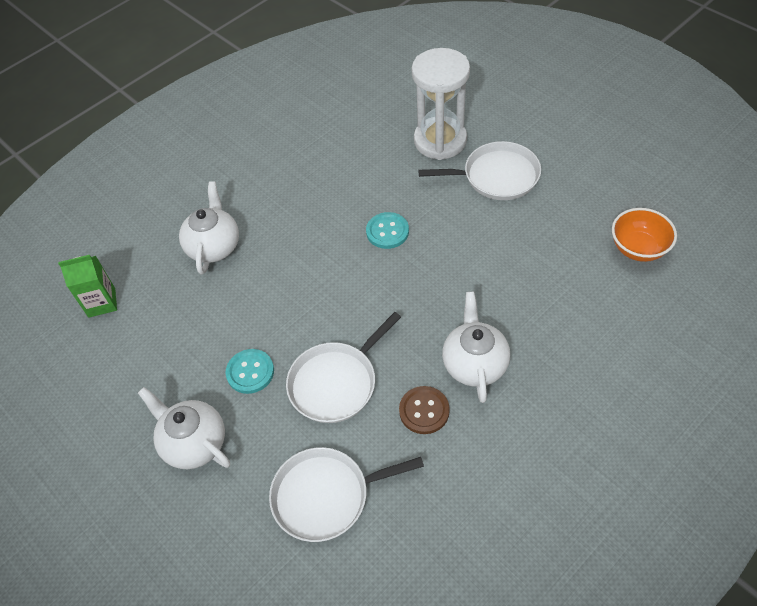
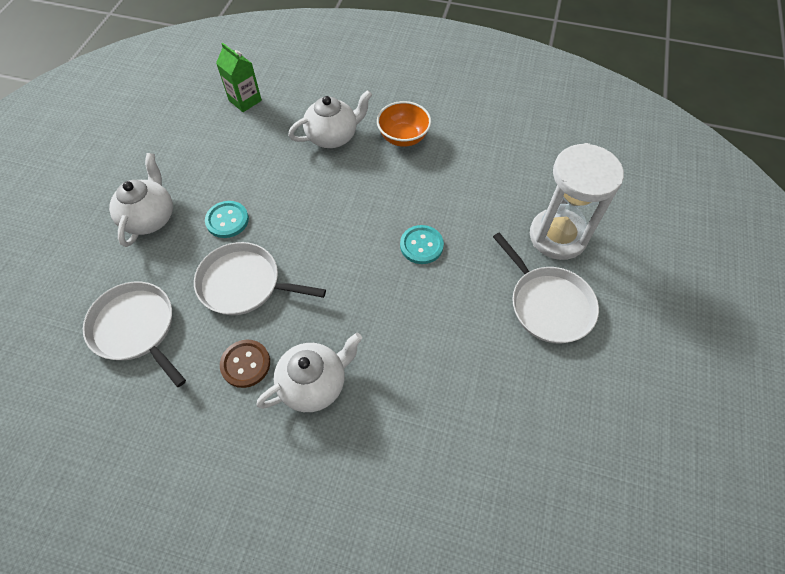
camera: 55 degrees right, 5 degrees up
orange bowl [612,208,677,262] -> orange bowl moved to [377,101,431,147]

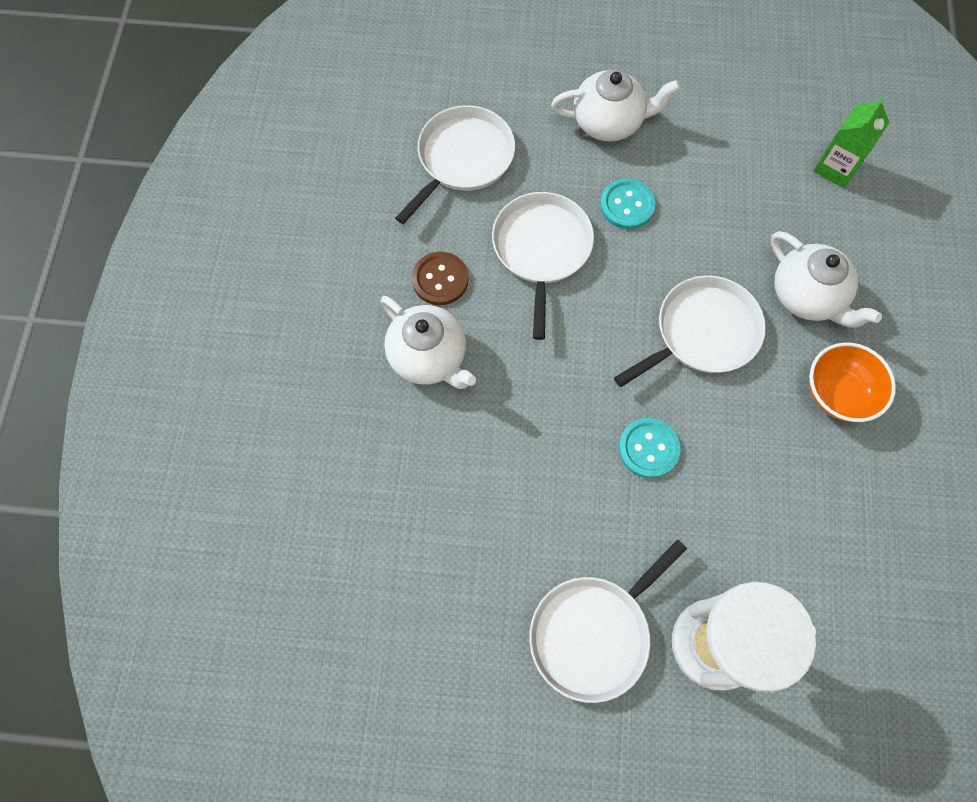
camera: 80 degrees right, 10 degrees up
none -> white pan [614,275,766,387]

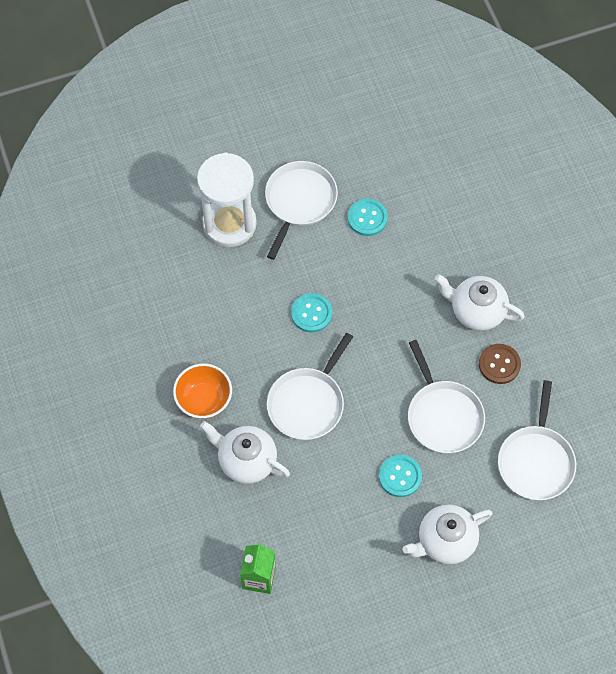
camera: 155 degrees right, 5 degrees down
none -> turquoise button [348,198,388,236]

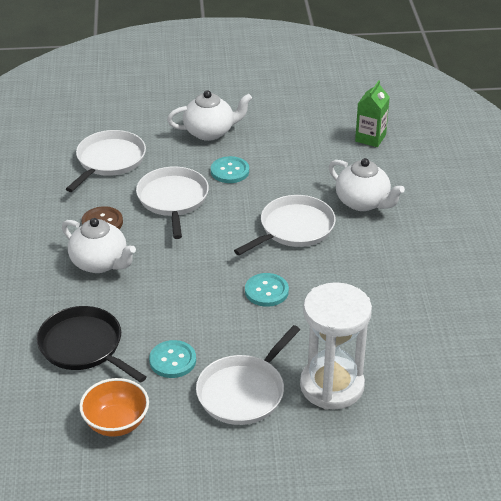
camera: 165 degrees left, 25 degrees down
orange bowl [173,364,232,419] -> orange bowl moved to [79,378,149,437]
none -> black pan [37,306,147,383]

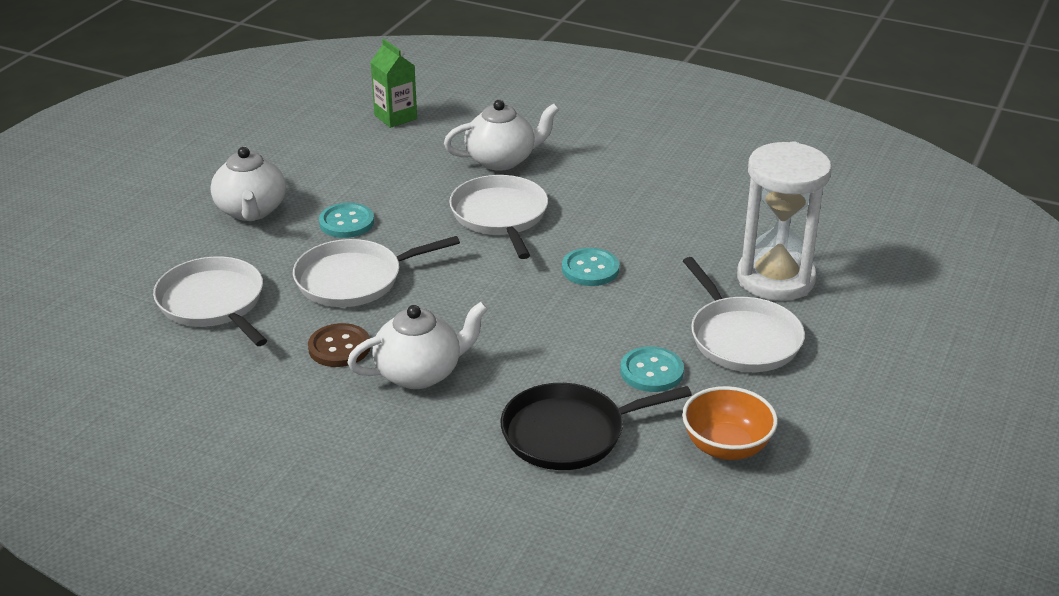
camera: 60 degrees left, 5 degrees down
white pan [136,167,209,239] -> white pan turned 45 degrees counterclockwise [293,236,460,307]
white teapot [167,90,252,141] -> white teapot turned 150 degrees clockwise [211,146,286,221]

